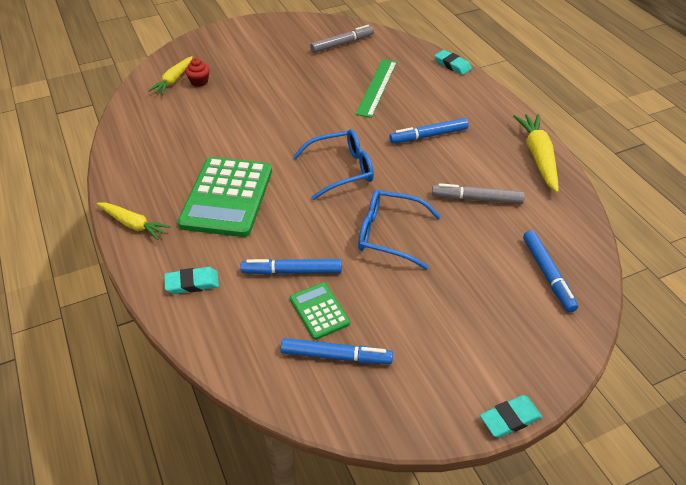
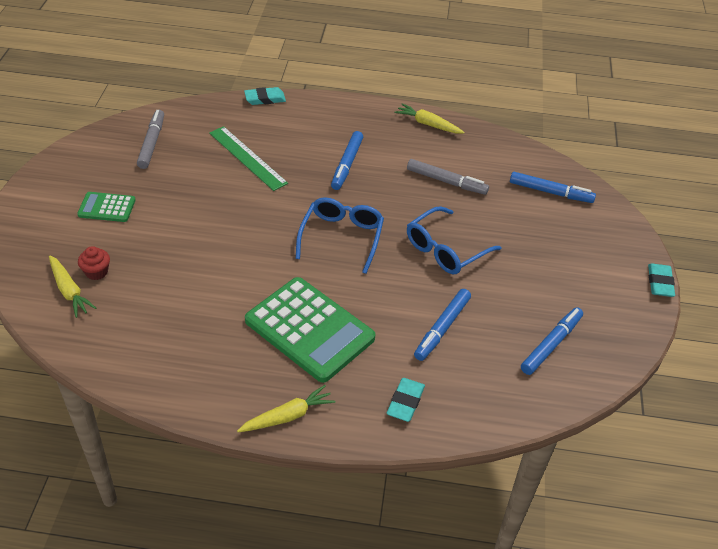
camera: 60 degrees left, 0 degrees up
green calculator [290,282,350,340] -> green calculator moved to [77,192,136,222]
grey marker [432,183,525,204] -> grey marker turned 105 degrees counterclockwise [407,159,489,195]
yellow carrot [513,114,559,193] -> yellow carrot [395,103,464,133], size x0.66

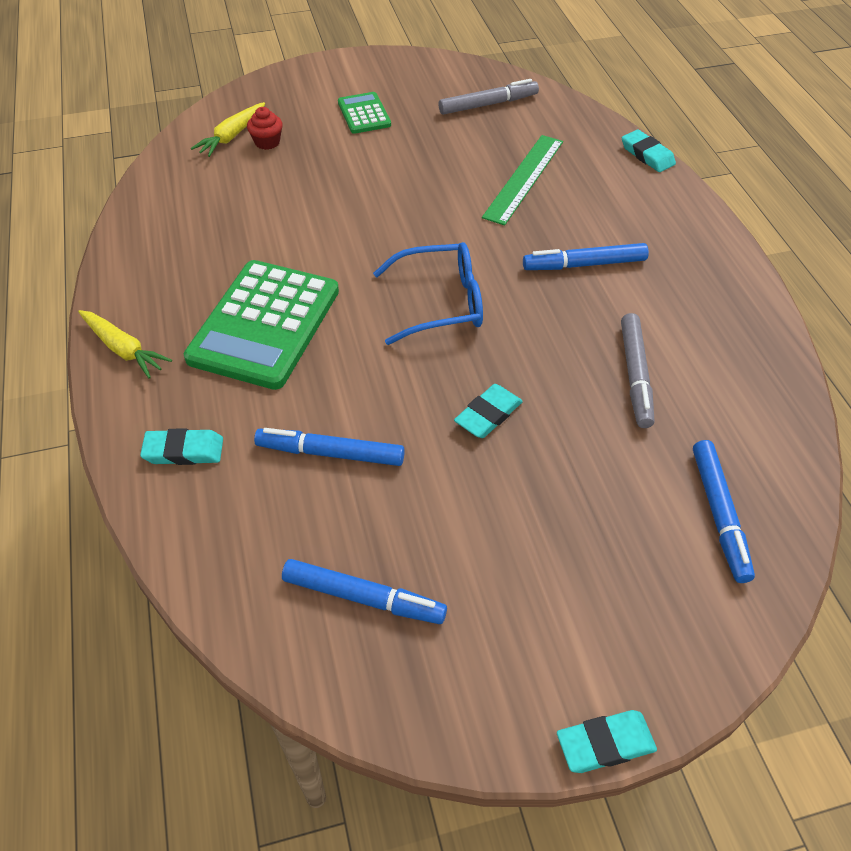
camera: 70 degrees right, 5 degrees up
yellow carrot [395,103,464,133] -> none
blue glasses [407,206,501,274] -> turquoise eraser [454,384,523,438]

